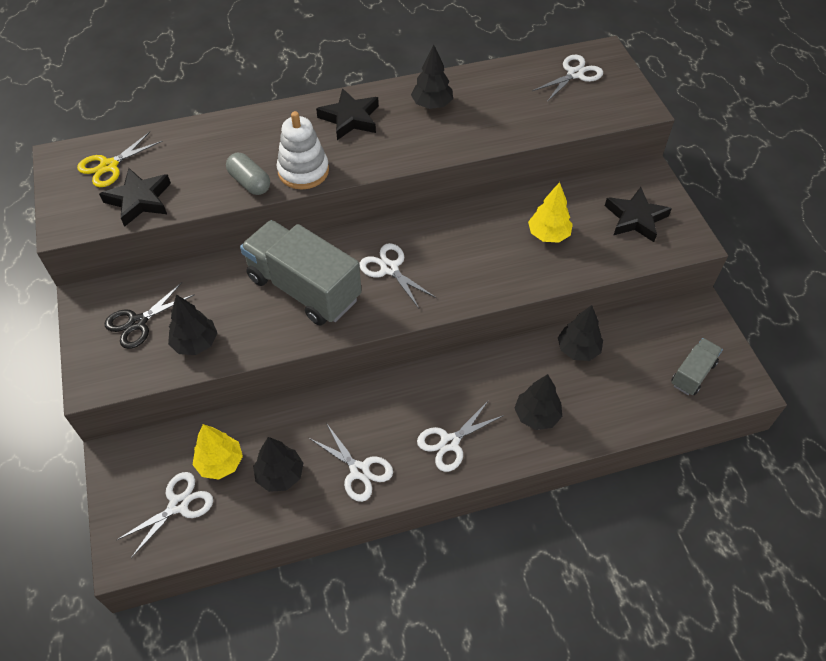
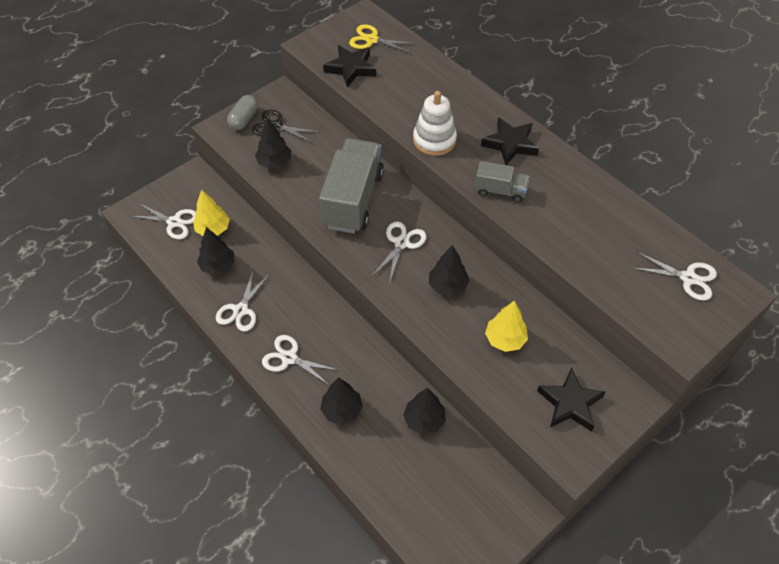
camera: 65 degrees right, 0 degrees up
grey capsule [226,153,270,195] -> grey capsule moved to [227,95,258,130]
black tree [411,44,453,109] -> black tree moved to [429,245,470,296]
grey truck [671,338,723,395] -> grey truck moved to [475,161,529,203]

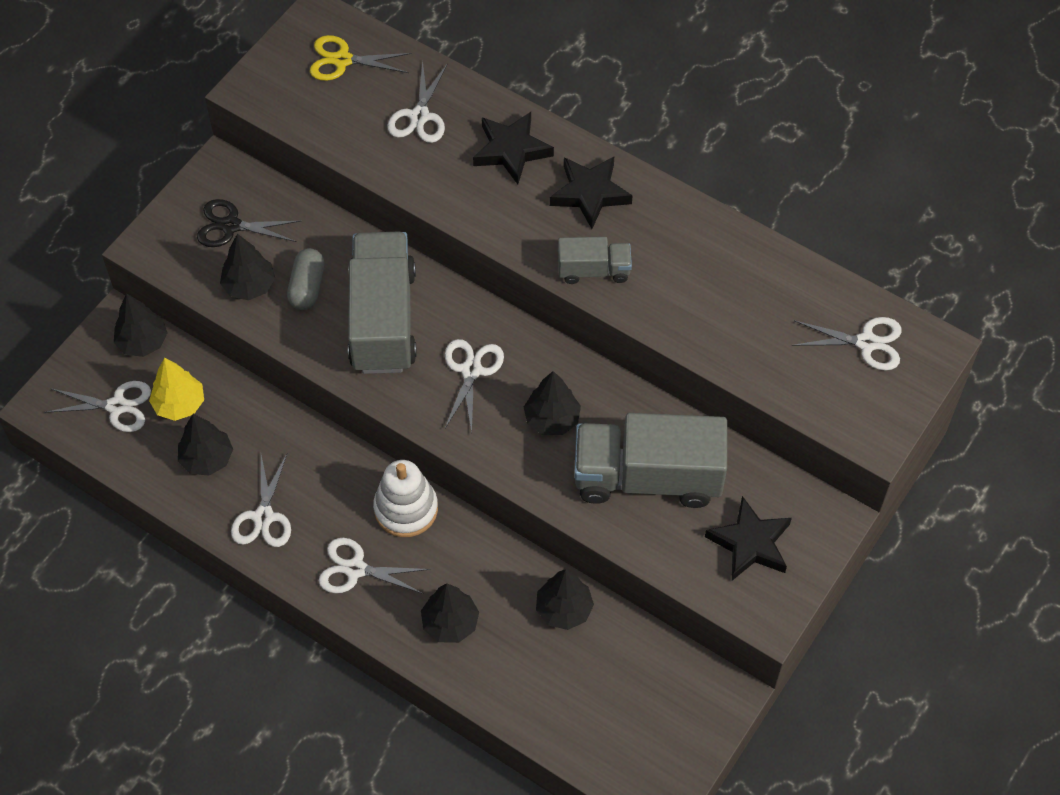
camera: 15 degrees left, 5 degrees up
grey capsule [227,95,258,130] -> grey capsule moved to [287,248,325,310]
black star [323,45,376,87] -> black star moved to [473,112,554,184]
white stacking toy [413,91,457,156] -> white stacking toy moved to [373,460,438,537]
yellow tree [485,301,528,352] -> grey truck [574,413,727,508]
none -> black tree [114,293,168,357]
none -> white scissors [387,61,448,143]

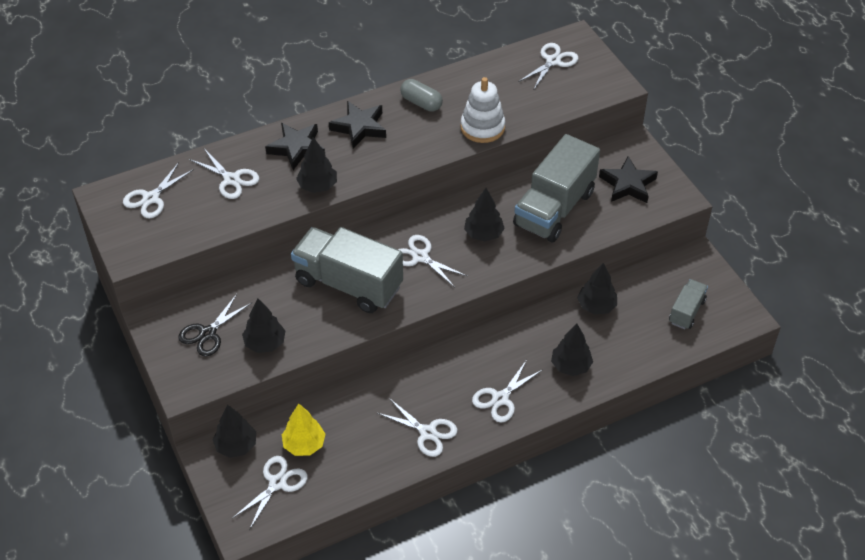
camera: 60 degrees left, 10 degrees down
black tree [178,414,233,476] -> black tree moved to [296,137,337,193]
grey capsule [287,248,325,310] -> grey capsule moved to [400,79,443,112]
yellow scissors [310,35,412,81] -> white scissors [123,162,194,218]
white stacking toy [373,460,438,537] -> white stacking toy moved to [461,77,505,143]
grey truck [558,237,632,284] -> grey truck moved to [669,279,708,329]

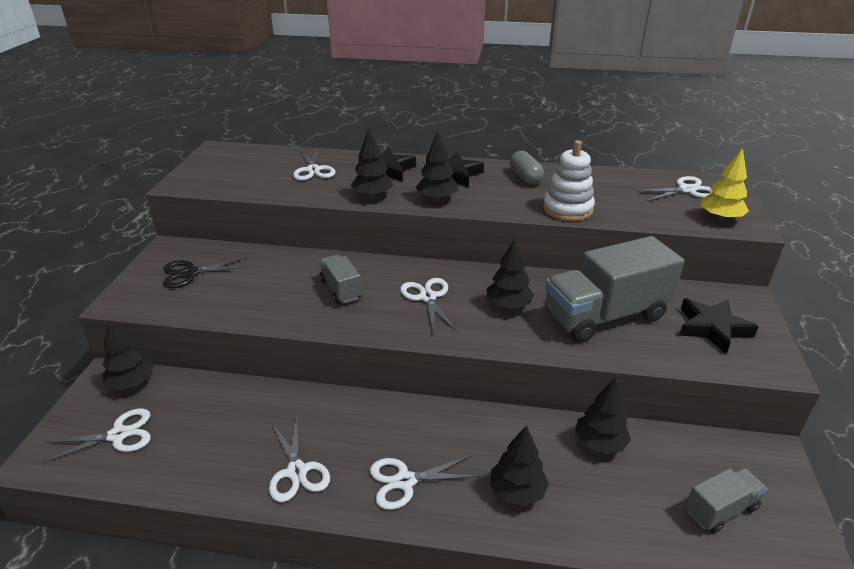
camera: 35 degrees right, 15 degrees down
white scissors [123,162,194,218] -> none
black tree [242,299,285,353] -> black tree moved to [415,131,458,201]
yellow tree [282,403,325,456] -> yellow tree moved to [701,147,749,221]
grey truck [291,227,403,313] -> grey truck [319,255,362,304], size x0.50

